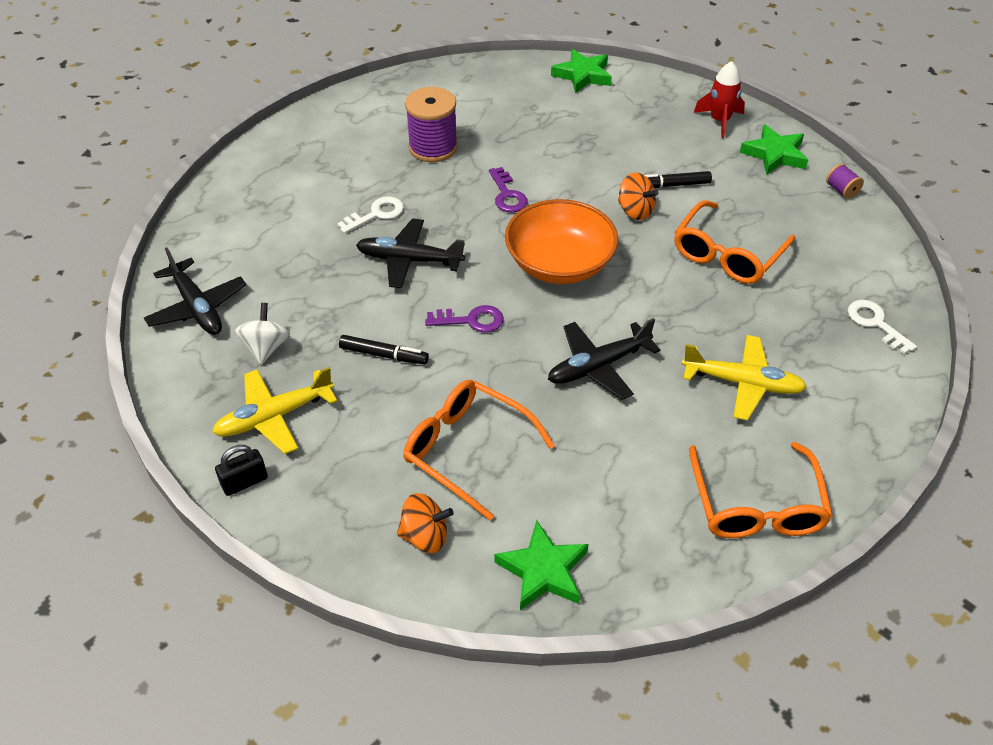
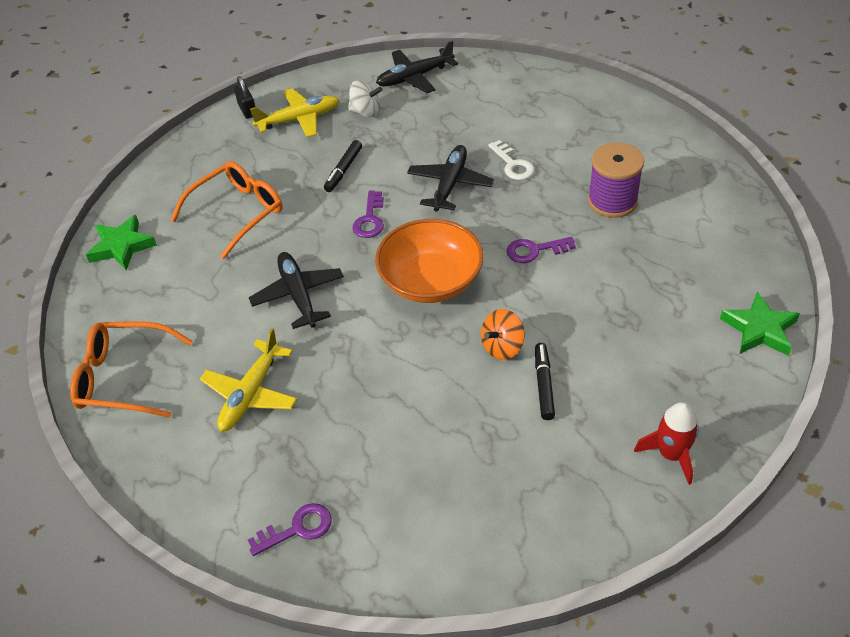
camera: 100 degrees right, 0 degrees up
yellow plane [212,367,337,454] -> yellow plane turned 90 degrees clockwise [250,88,339,137]
orange spinning top [397,493,454,553] -> none
orange glasses [674,200,795,284] -> none
green star [740,124,808,175] -> none
purple spool [826,164,864,199] -> none
white key [848,300,917,354] -> purple key [248,503,332,556]

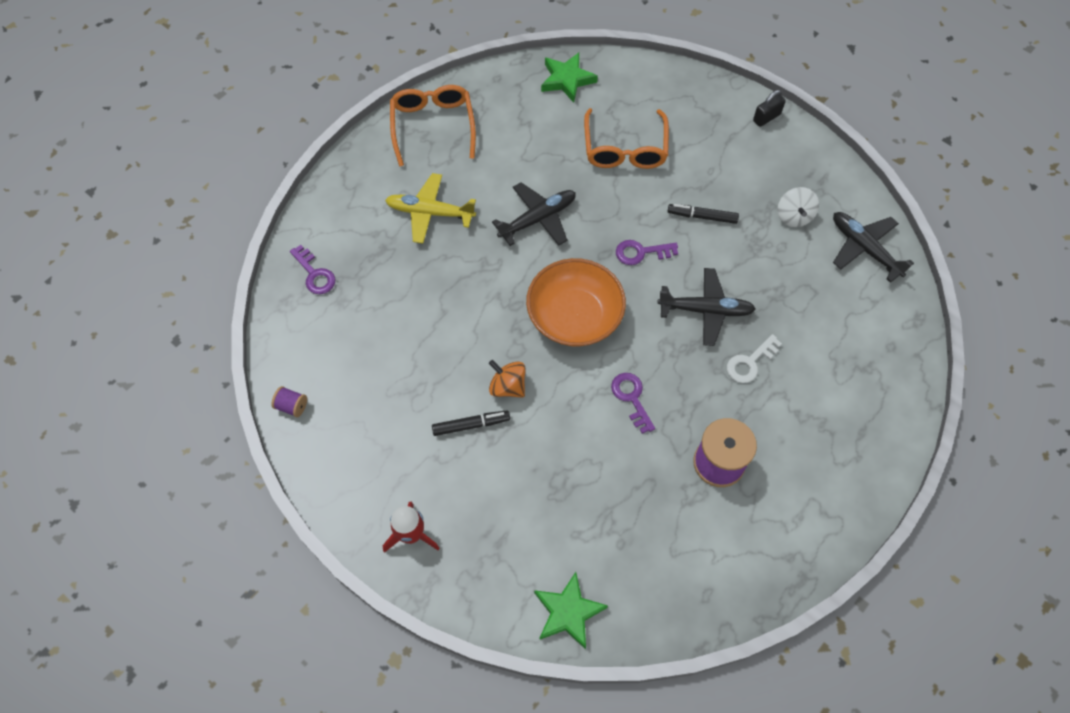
camera: 75 degrees right, 15 degrees up
orange glasses [171,161,283,259] -> orange glasses turned 60 degrees clockwise [584,108,669,169]
yellow plane [250,88,339,137] -> none
none -> purple spool [271,386,307,417]

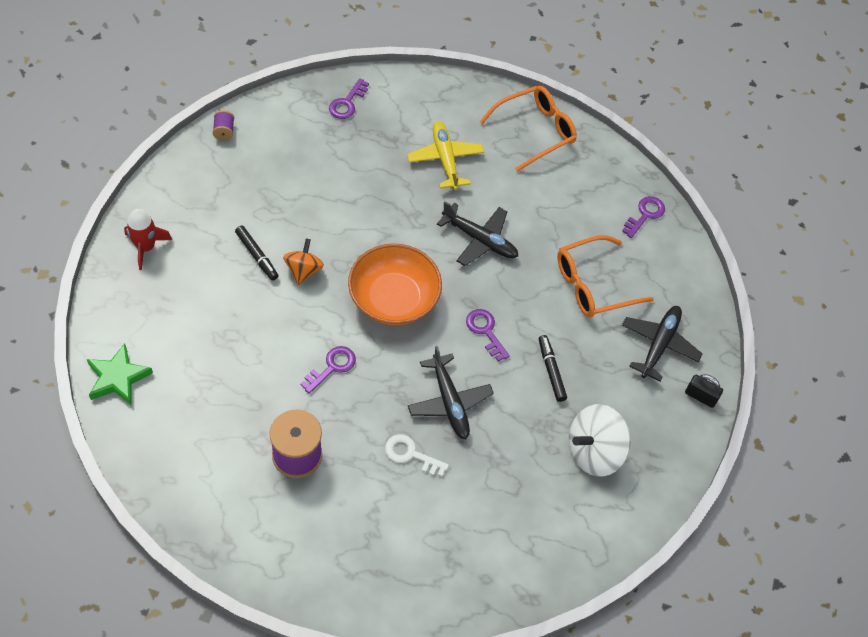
camera: 60 degrees right, 5 degrees down
green star [541,52,598,103] -> purple key [622,196,665,238]
white spinning top [778,187,819,227] -> white spinning top [569,404,631,476], size x1.62
black plane [833,212,914,283] -> black plane moved to [622,306,702,382]

